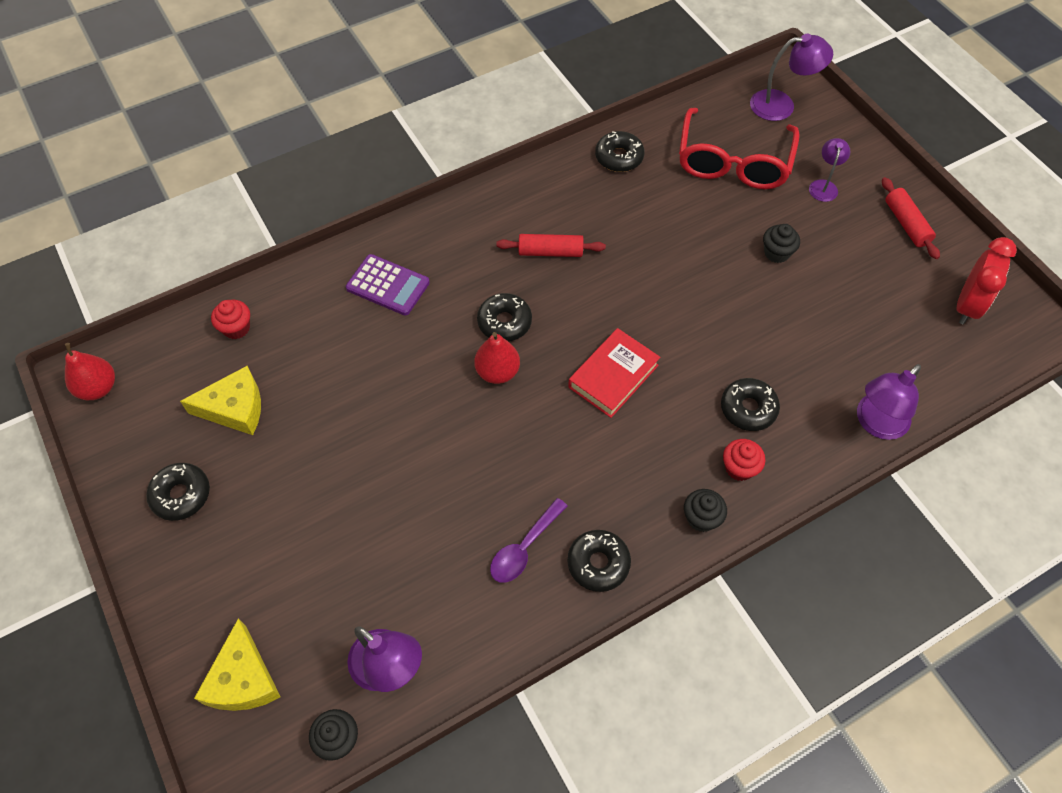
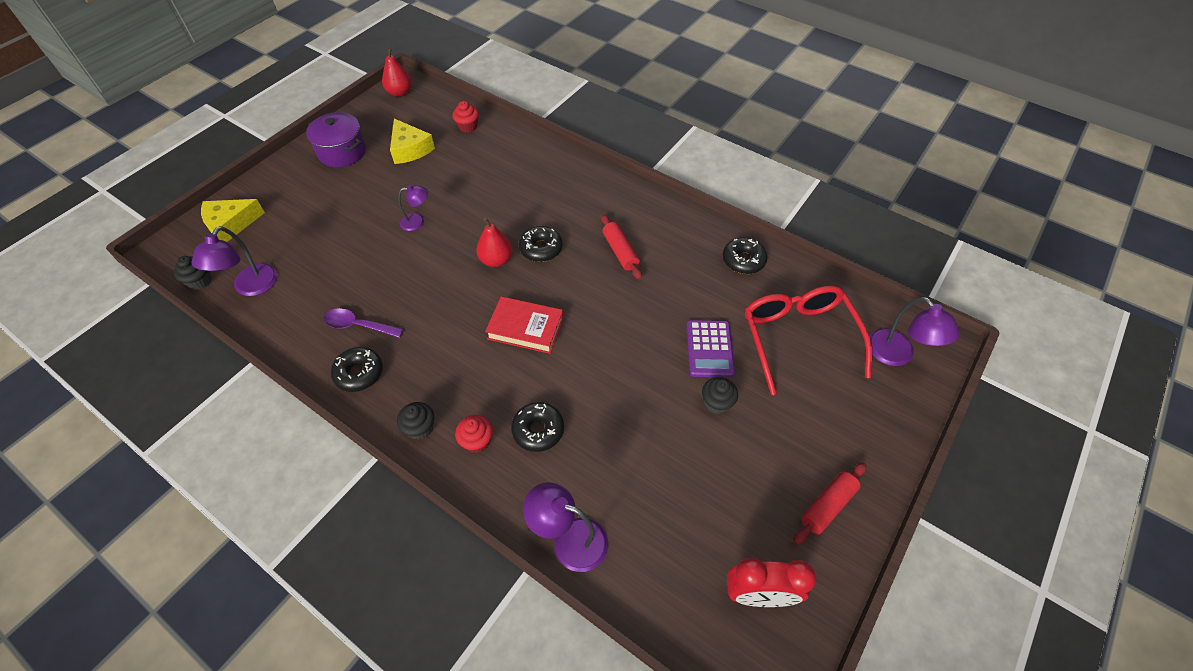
camera: 65 degrees right, 5 degrees down
black donut [146,463,210,521] -> purple pot [306,112,366,167]
purple calculator [346,254,430,316] -> purple calculator moved to [686,320,735,378]
red glasses [679,108,800,189] -> red glasses turned 90 degrees clockwise [745,286,872,395]
purple lamp [809,138,851,202] -> purple lamp moved to [398,185,428,231]

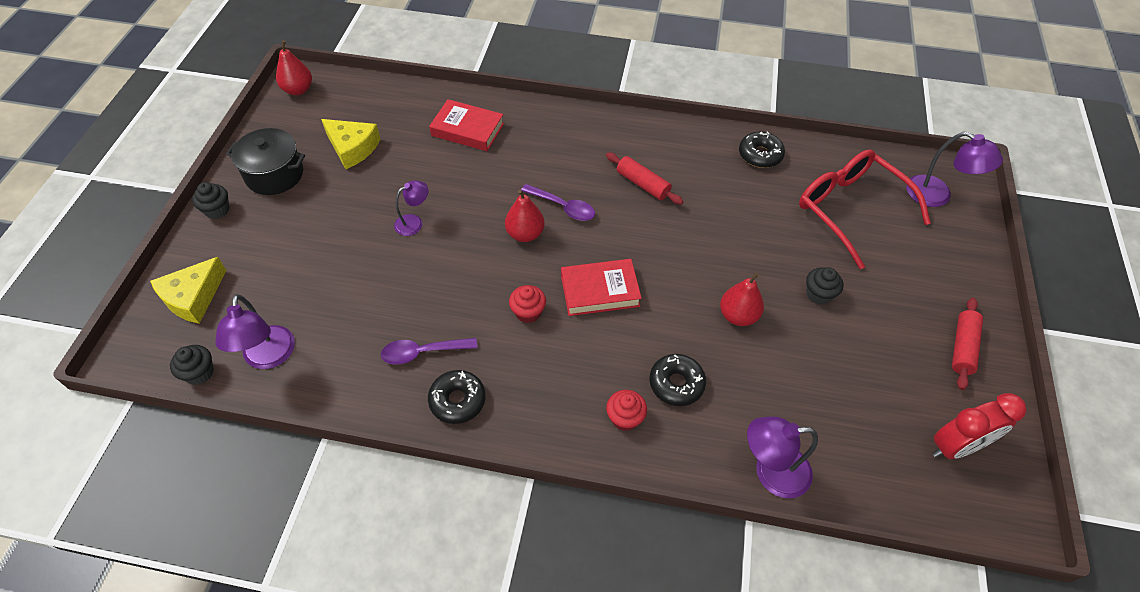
camera: 25 degrees left, 0 degrees up
purple pot [306,112,366,167] -> black pot [226,128,305,195]
black cupcake [397,402,434,440] -> black cupcake moved to [192,182,229,219]
red cupcake [453,101,479,133] -> red cupcake moved to [509,285,546,323]
black donut [519,226,563,262] -> purple spoon [521,184,595,221]
purple calculator [686,320,735,378] -> none
none -> red book [429,99,504,151]
none -> red pear [720,272,764,326]

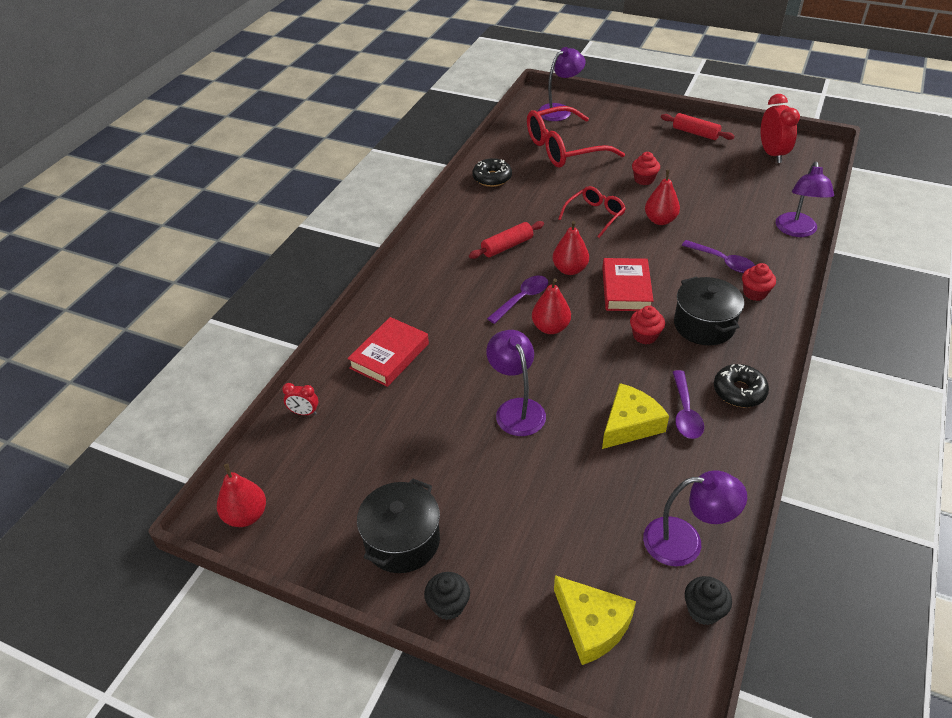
camera: 75 degrees left, 10 degrees down
yellow cheese [321,119,380,169] -> yellow cheese moved to [602,383,669,449]
purple lamp [394,180,428,236] -> purple lamp [486,330,546,436], size x1.60
black donut [650,354,706,406] -> purple spoon [682,240,755,273]
black cupcake [806,267,844,305] -> red cupcake [632,152,660,185]
none -> red clock [282,383,318,415]
none -> red pear [553,221,589,275]
none -> red glasses [558,186,626,238]
none -> black pot [674,276,744,345]

